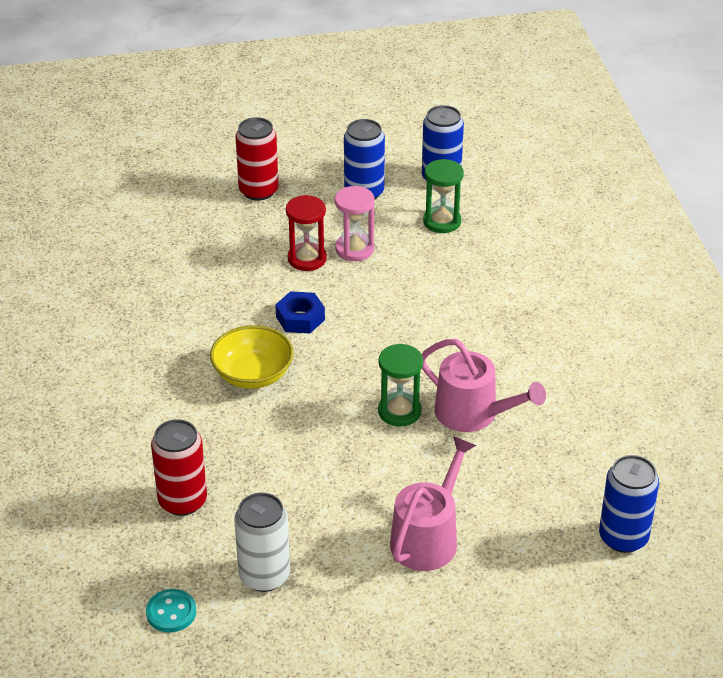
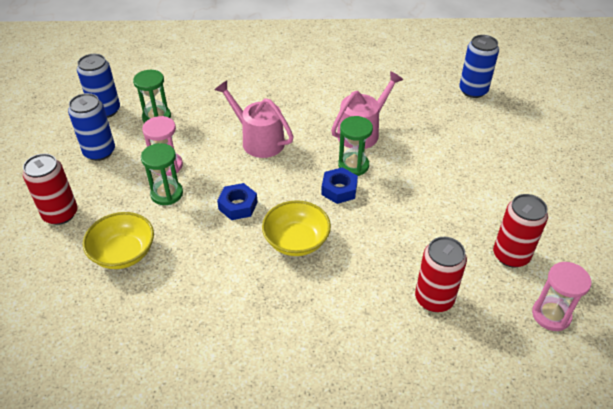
camera: 80 degrees left, 5 degrees up
turquoise button [146,589,196,633] -> pink hourglass [532,262,591,331]
white can [234,493,290,592] -> red can [493,194,548,267]
red hourglass [286,195,327,271] -> green hourglass [141,143,183,205]
pink watering can [390,436,476,571] -> pink watering can moved to [215,81,294,158]
none -> yellow bowl [83,212,154,269]
none -> blue nut [321,167,358,204]

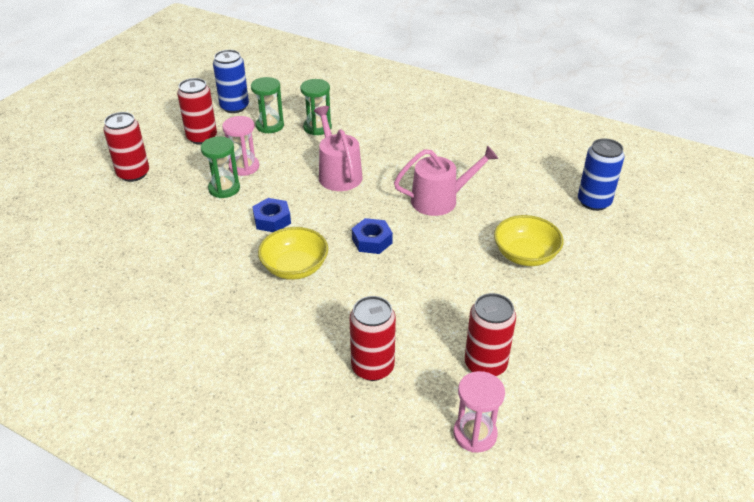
camera: 30 degrees right, 5 degrees down
blue can [68,93,115,161] -> red can [177,78,217,145]
yellow bowl [83,212,154,269] -> yellow bowl moved to [494,215,564,266]
green hourglass [338,116,373,176] -> green hourglass moved to [300,79,332,135]

